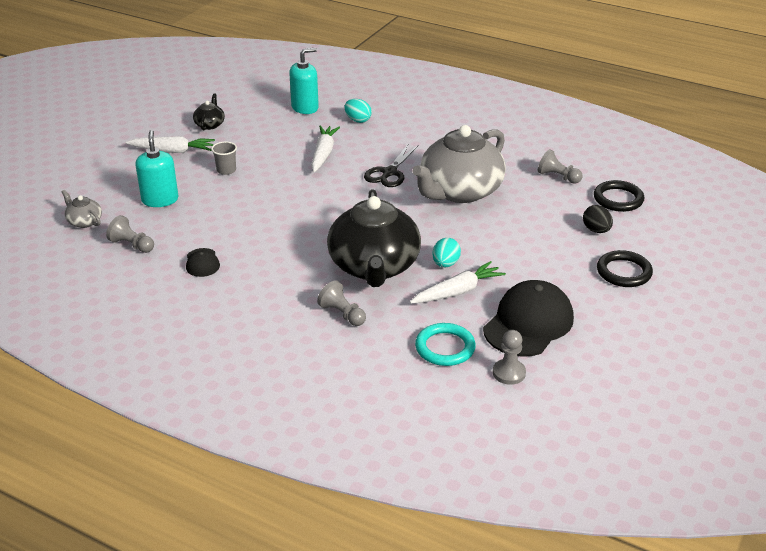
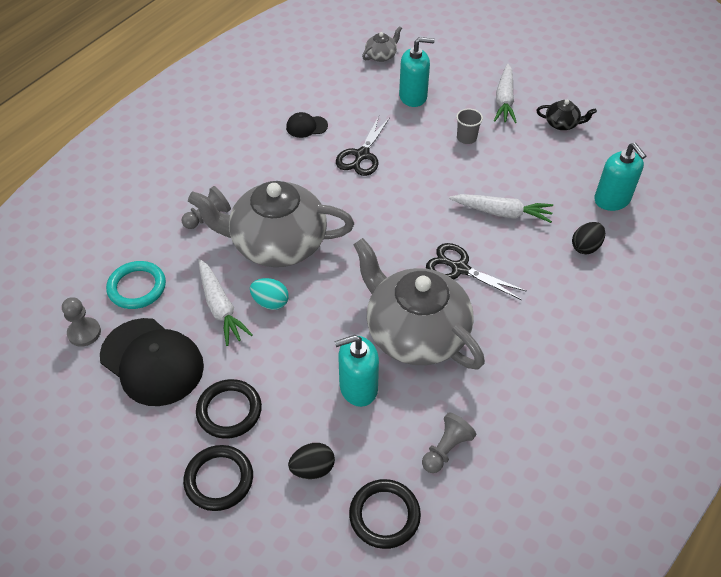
camera: 95 degrees right, 15 degrees up
grey pawn [106,215,154,253] -> none
black teapot [327,189,421,287] -> grey teapot [188,181,354,267]
turquoise egg [344,99,372,123] -> black egg [572,222,605,254]
none -> black ring [196,379,262,439]
none -> turquoise soap dispenser [334,335,379,407]
none -> black scissors [336,116,390,176]

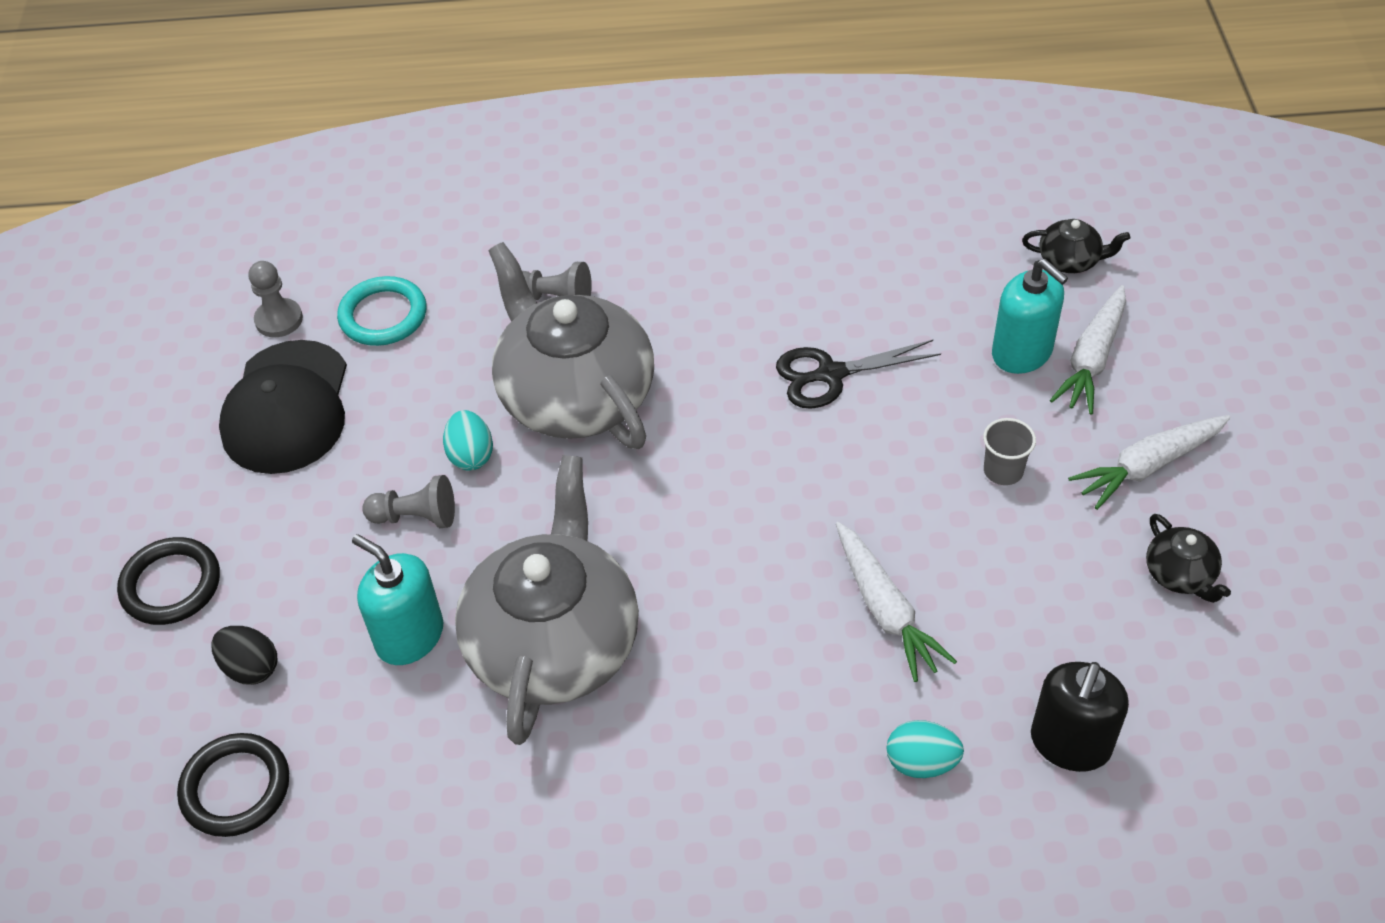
camera: 55 degrees right, 0 degrees up
black ring [196,379,262,439] -> none
white carrot [198,259,253,346] -> white carrot moved to [1050,285,1126,415]
black cap [286,112,328,138] -> none
grey teapot [362,26,402,62] -> black teapot [1022,219,1130,273]
grey pawn [422,412,476,473] -> grey pawn moved to [362,475,455,528]
black scissors [426,243,527,300] -> none
black egg [572,222,605,254] -> turquoise egg [886,720,964,778]
turquoise soap dispenser [594,143,646,211] -> black soap dispenser [1031,662,1129,772]

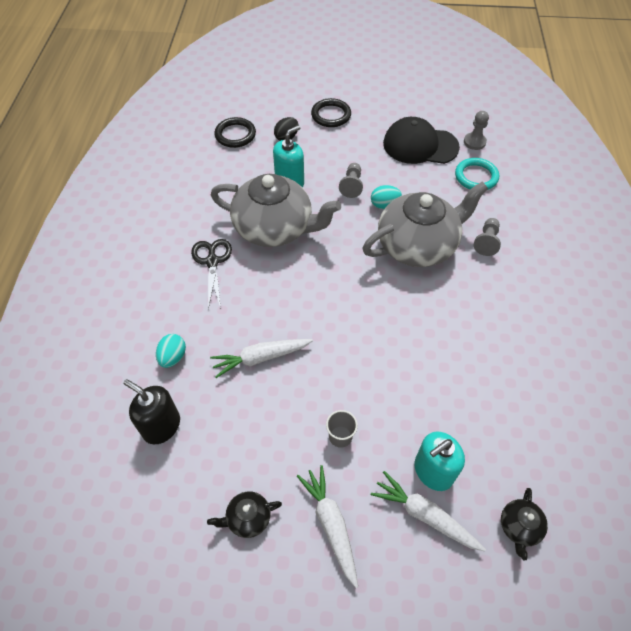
camera: 95 degrees right, 5 degrees up
black scissors [776,340,941,409] -> black scissors moved to [191,239,232,310]

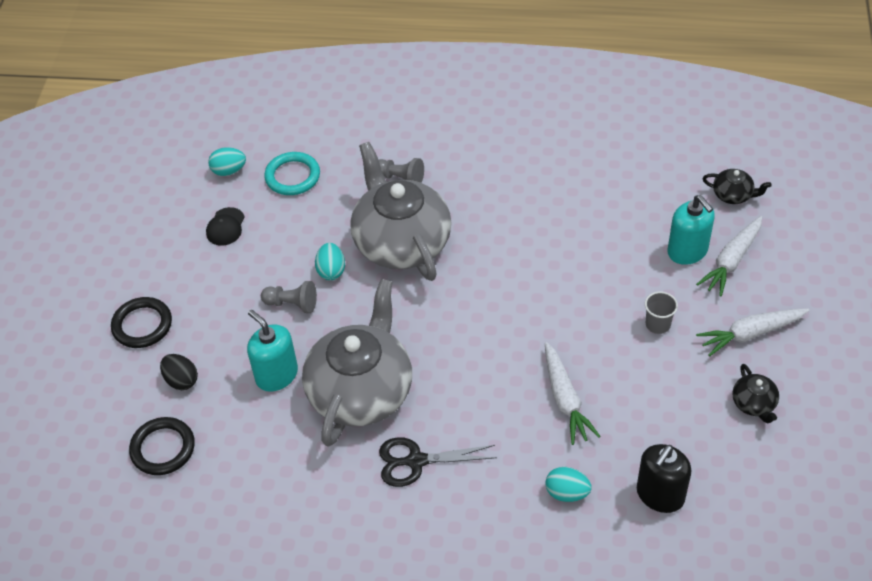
camera: 85 degrees left, 5 degrees down
black cap [383,117,460,164] -> black cap [206,207,245,245], size x0.47
grey pawn [464,111,489,150] -> turquoise egg [208,147,246,176]

